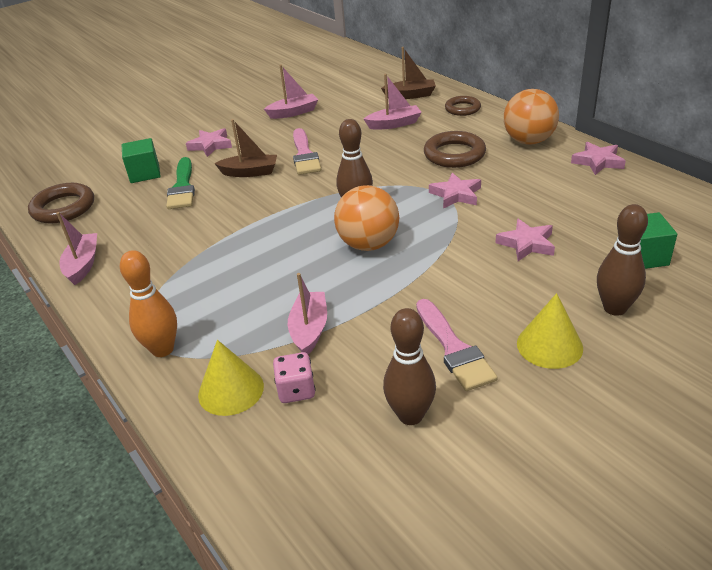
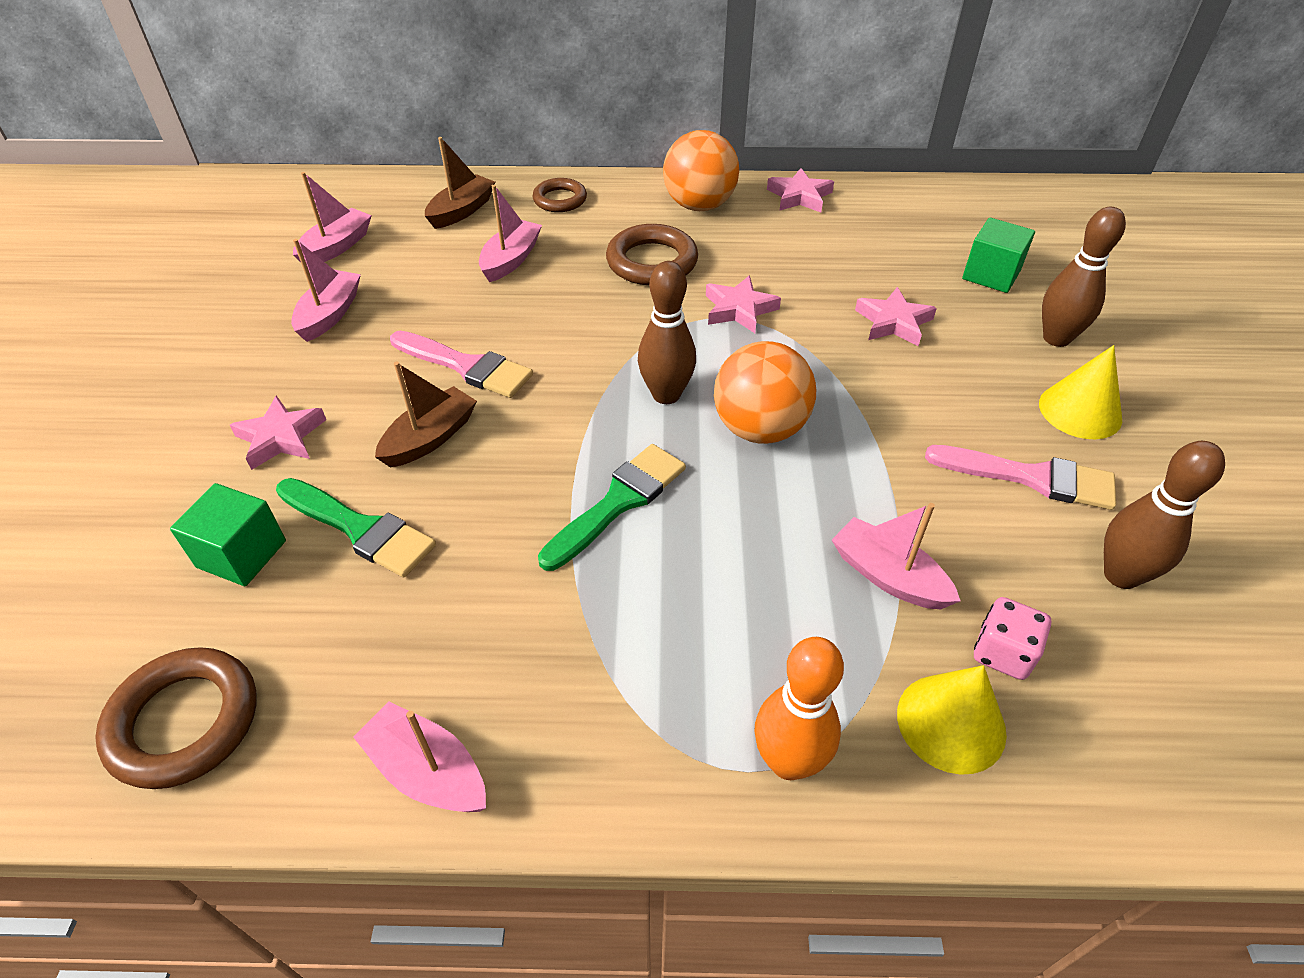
camera: 55 degrees left, 10 degrees up
none -> pink boat [293,172,372,262]
none -> green brush [538,444,686,571]

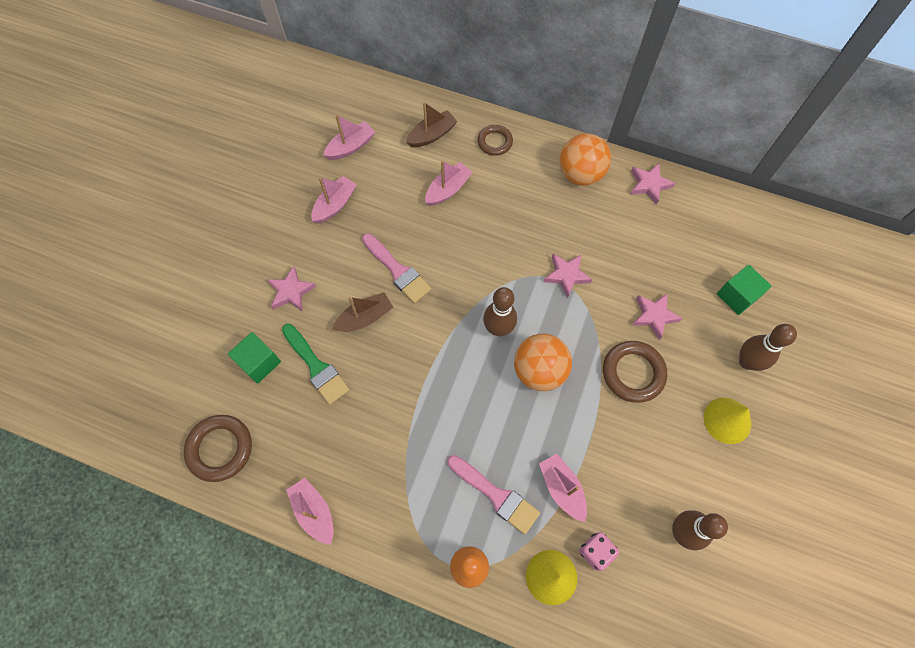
camera: 20 degrees right, 20 degrees up
green brush [538,444,686,571] -> none
brown ring [606,224,698,285] -> brown ring moved to [603,341,667,403]
pink brush [925,445,1116,510] -> pink brush moved to [447,455,540,534]

